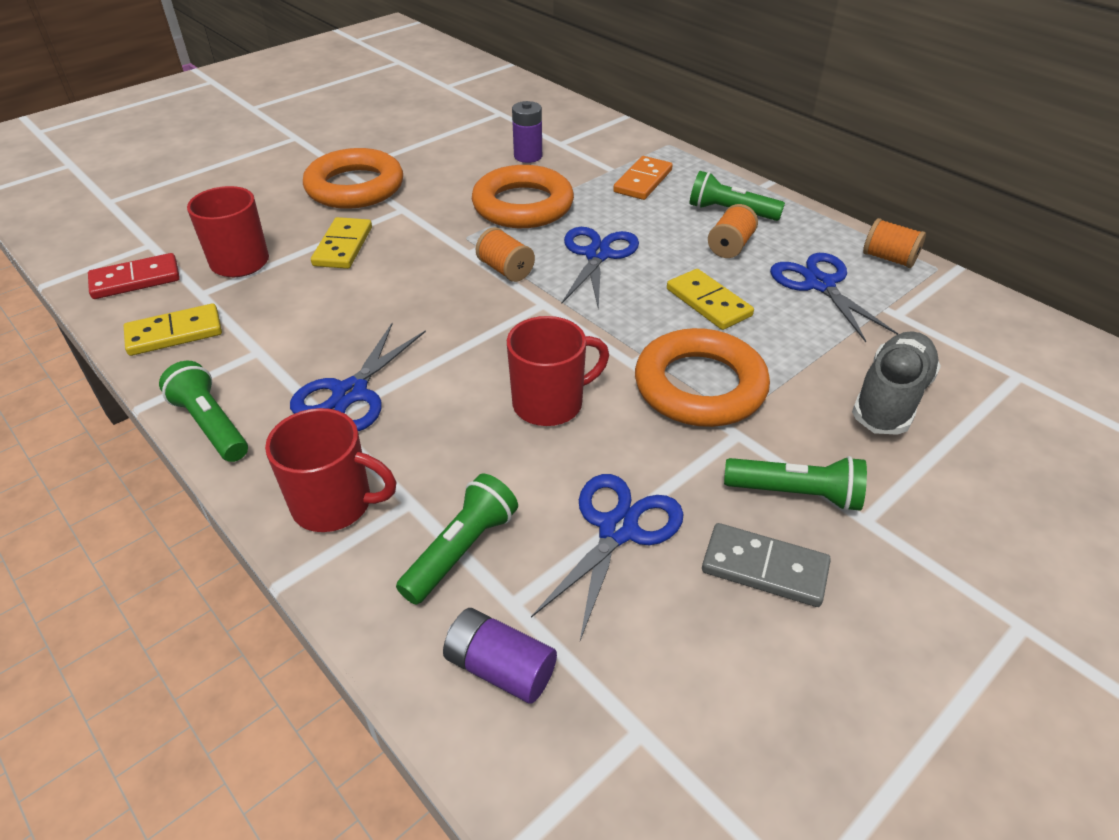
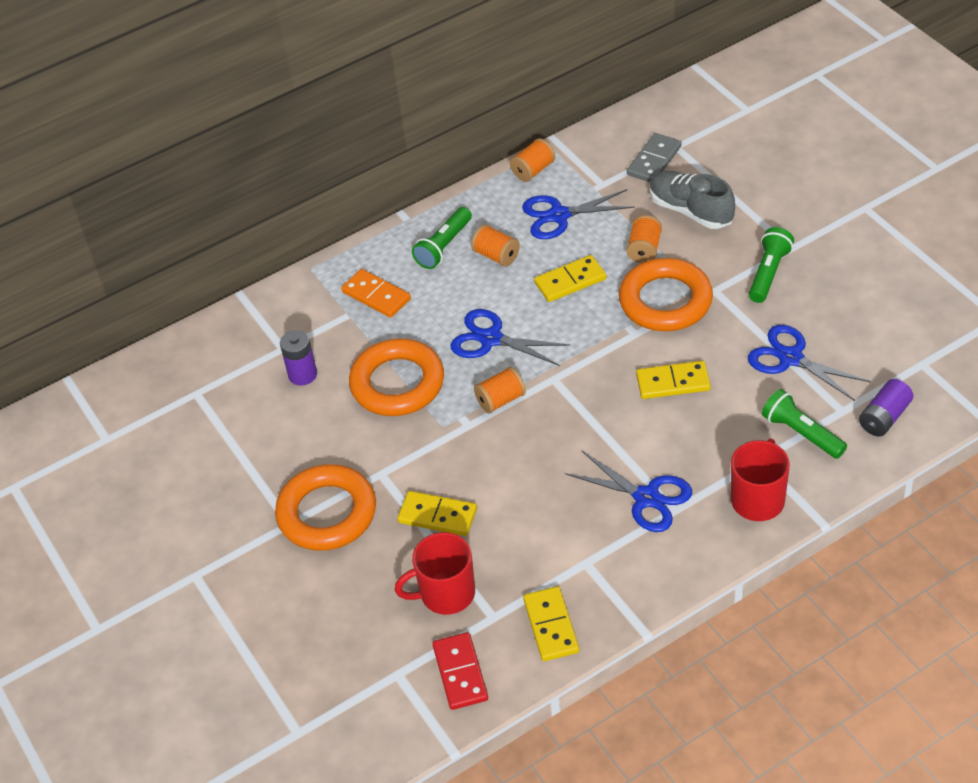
camera: 75 degrees left, 5 degrees up
green flashlight [159,361,248,462] -> none
red mug [507,316,609,426] -> yellow domino [636,361,711,399]
grey domino [702,523,831,607] -> grey domino moved to [627,133,681,182]
none -> orange spool [627,215,662,263]

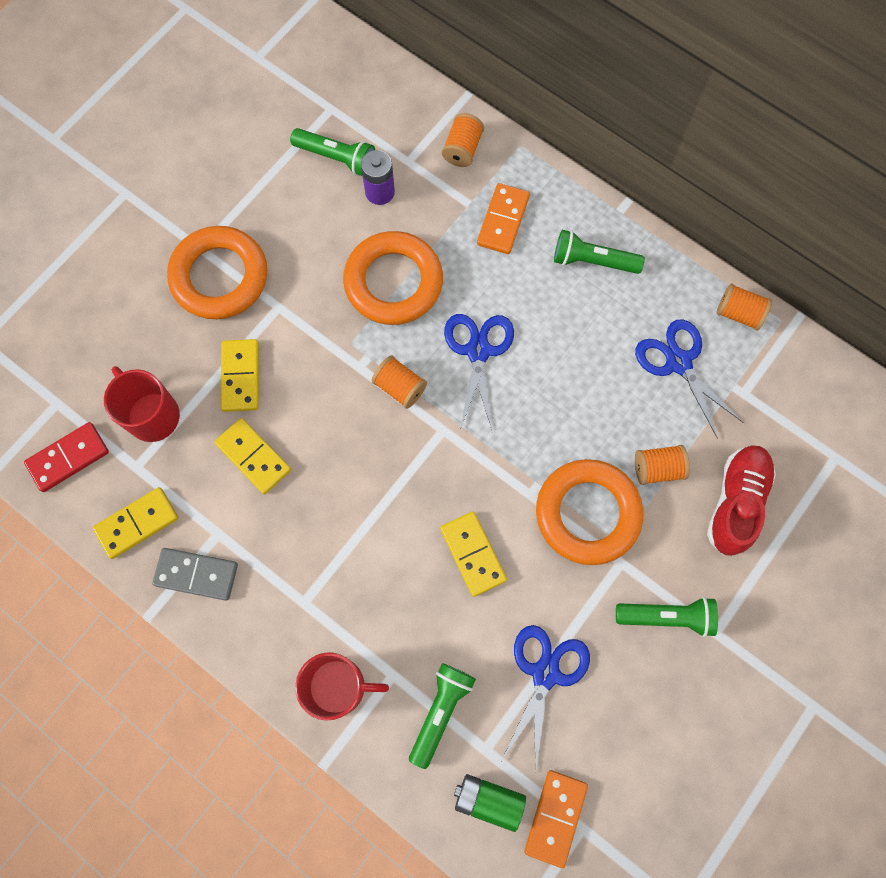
camera: 65 degrees right, 25 degrees up
orange spool [471,225,520,267] -> orange spool moved to [442,113,484,167]
yellow domino [534,255,606,302] -> yellow domino moved to [214,418,291,494]
blue scissors [565,451,692,532] -> none
grey domino [627,133,681,182] -> grey domino moved to [152,548,238,601]
grey shoe [650,171,735,229] -> red shoe [707,445,776,556]
purple battery [859,379,914,437] -> green battery [454,774,526,832]
none -> green flashlight [290,128,375,176]
none -> orange domino [524,770,588,868]

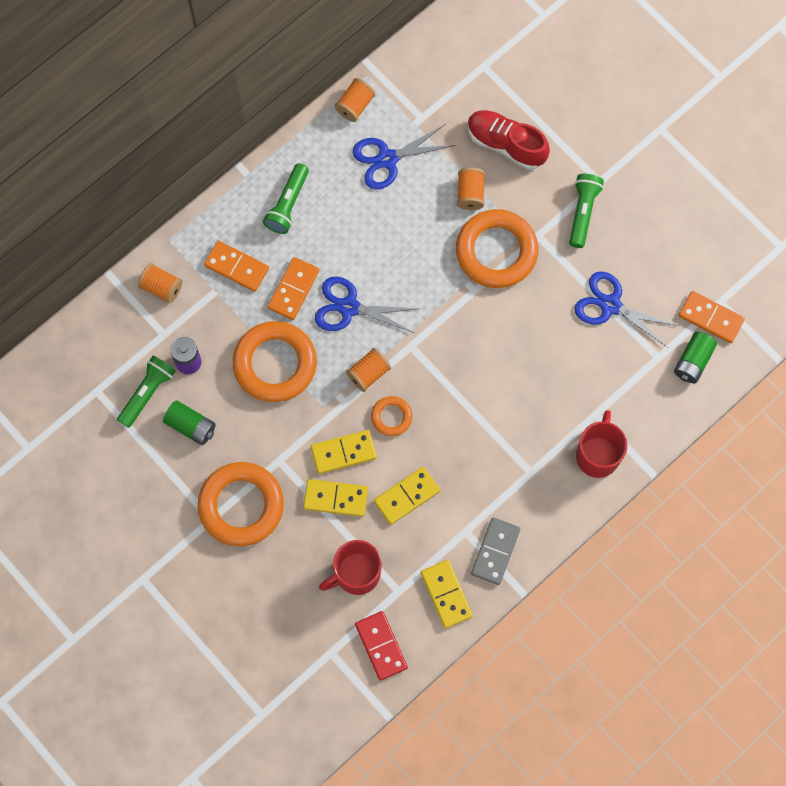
camera: 80 degrees left, 0 degrees up
green flashlight [409,663,476,769] -> none
yellow domino [440,512,507,597] -> yellow domino moved to [311,430,377,474]
none -> green battery [163,400,216,445]
none -> orange domino [268,257,319,320]
none -> orange ring [371,396,412,436]

